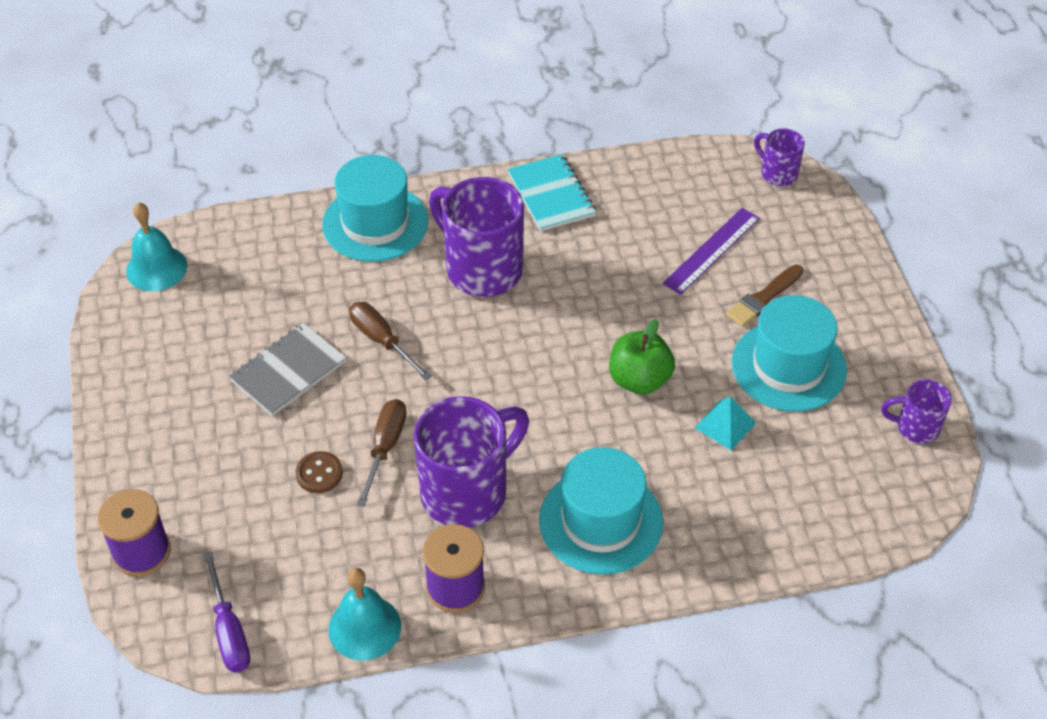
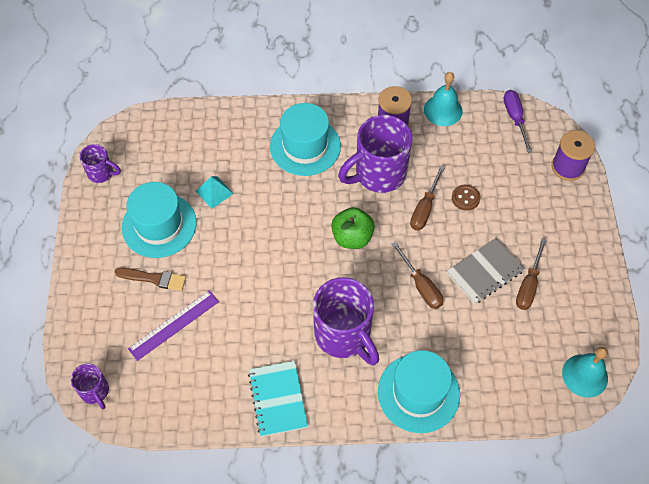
camera: 170 degrees left, 10 degrees up
green apple [609,319,675,395] -> green apple moved to [331,207,375,249]
brown brush [726,265,804,327] -> brown brush turned 45 degrees clockwise [115,268,186,291]
none -> brown screwdriver [516,238,547,310]

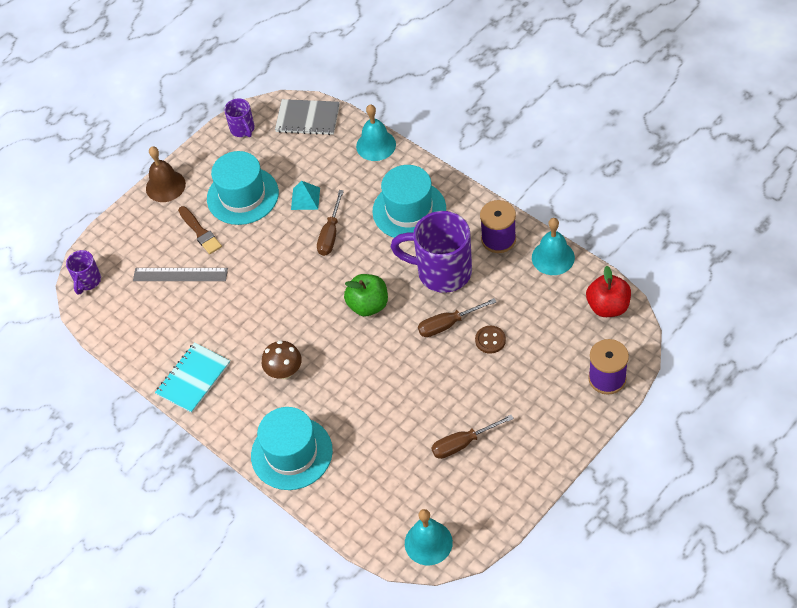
camera: 50 degrees right, 5 degrees down
purple ruler [128,290,219,361] -> grey ruler [133,268,228,281]
purple mug [313,277,379,365] -> brown mushroom [262,340,302,379]
brown screwdriver [392,242,443,309] -> brown screwdriver moved to [317,190,344,256]
grey notebook [447,238,525,304] -> grey notebook moved to [275,99,340,135]
purple screwdriver [504,90,532,153] -> red apple [586,266,631,317]
none -> brown bell [146,146,186,202]
none -> turquoise bell [356,104,396,161]

